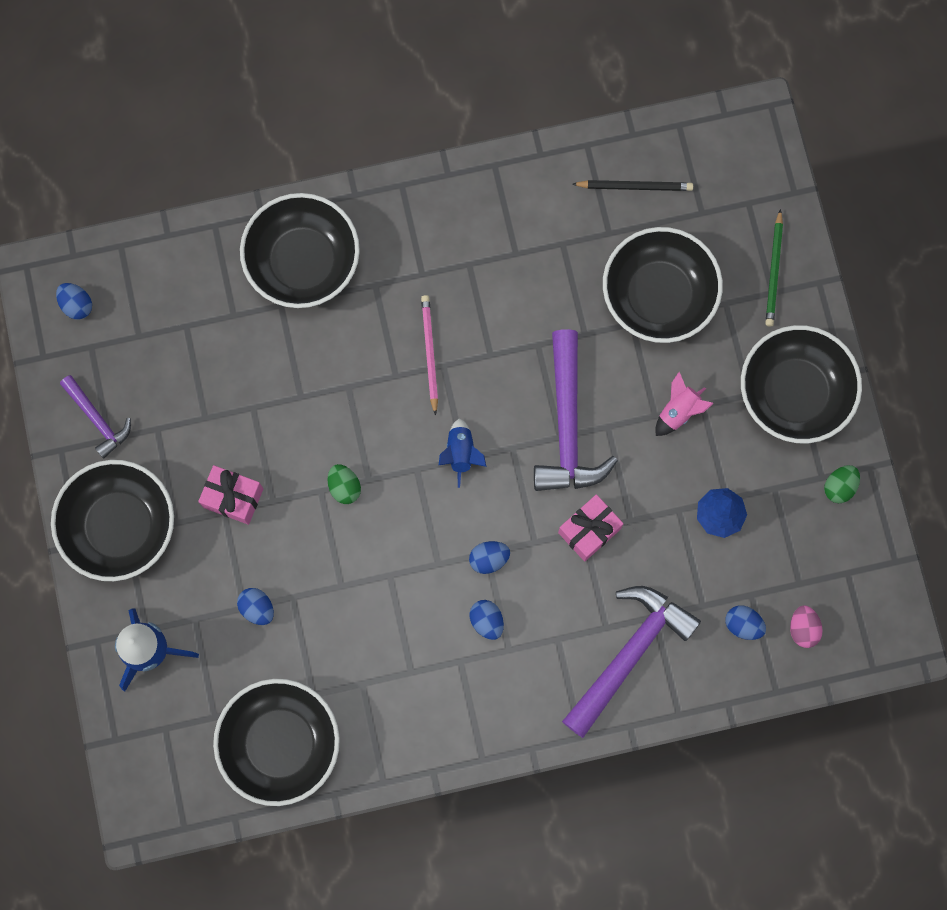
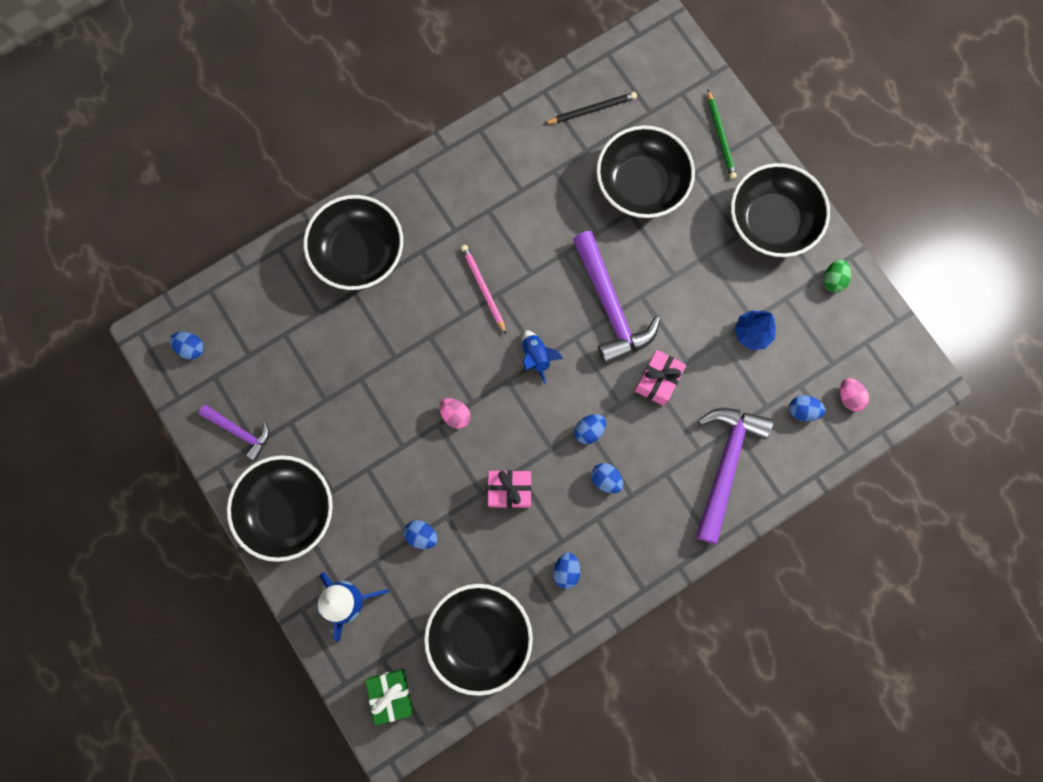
camera: 20 degrees left, 0 degrees up
pink gift [198,465,263,525] -> pink gift moved to [488,470,532,508]
green egg [328,464,361,504] -> pink egg [440,398,470,429]
pink rocket [656,372,714,436] -> none
none -> green gift [365,669,413,725]
none -> blue egg [553,552,580,589]

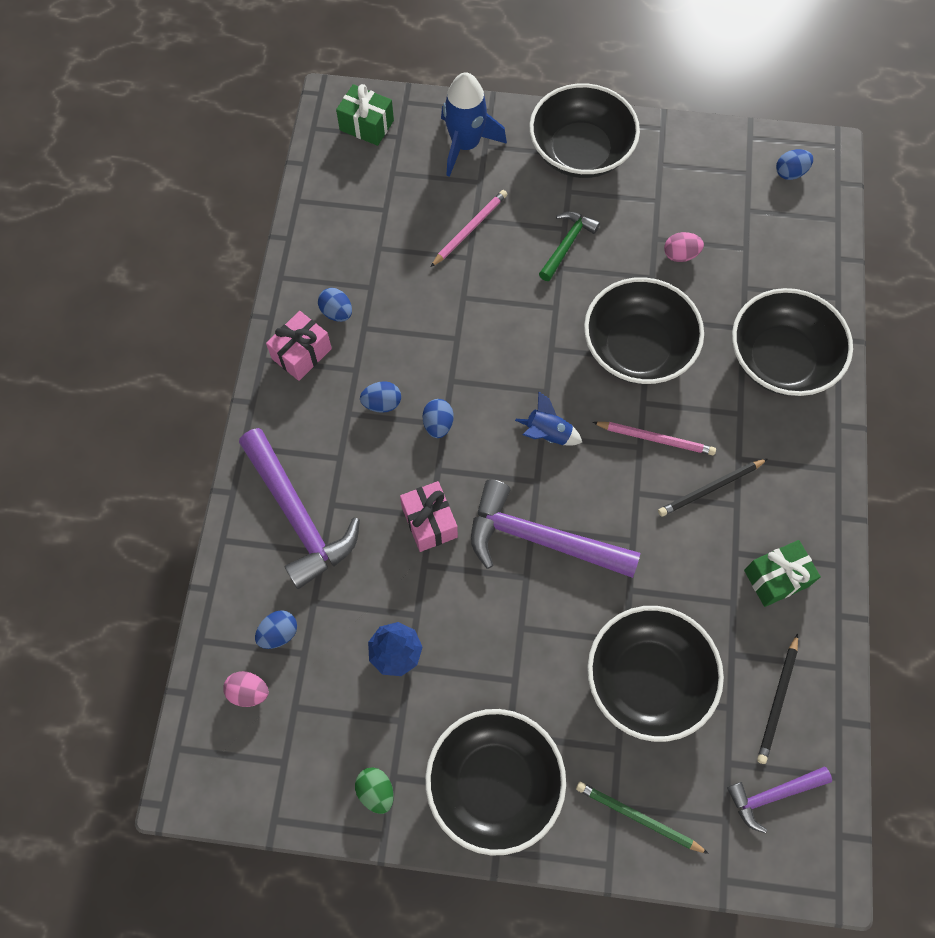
camera: 130 degrees right, 10 degrees down
purple hammer [199,405,269,461] -> purple hammer moved to [727,767,832,833]
blue egg [404,520,438,549] -> pink pencil [431,190,507,267]
black bowl [424,584,533,696] -> black bowl moved to [584,277,704,384]
pink egg [440,398,470,429] -> pink egg moved to [664,232,704,262]
pink gift [488,470,532,508] -> pink gift moved to [266,311,332,381]
none -> green hammer [539,211,600,281]
none -> black pencil [658,459,768,517]
none -> green gift [744,540,821,607]

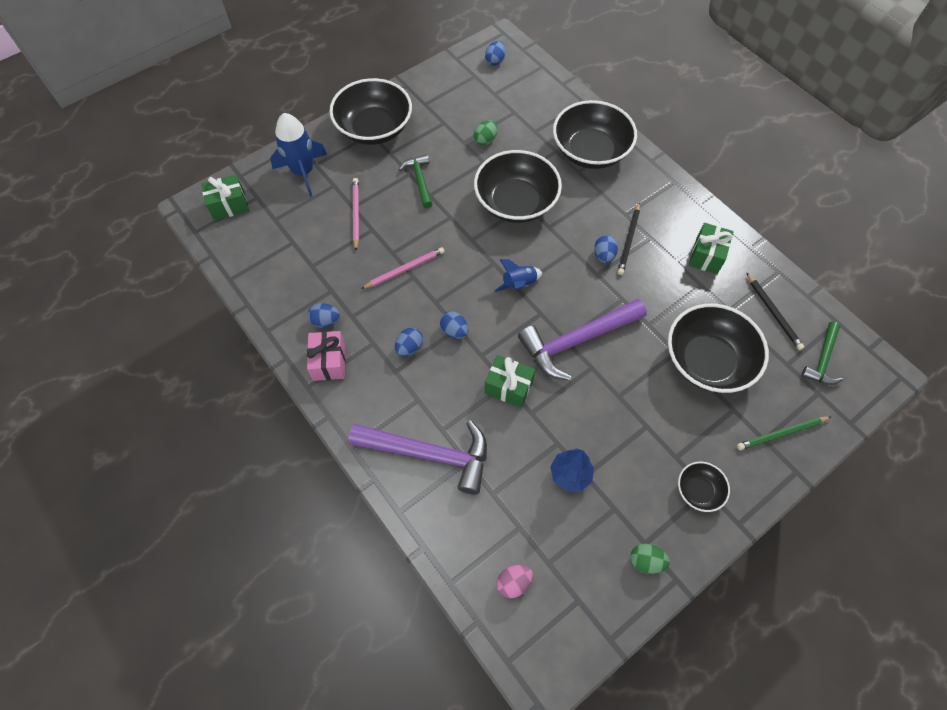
camera: 45 degrees left, 5 degrees down
blue egg [255,610,297,649] -> blue egg moved to [594,235,618,263]
pink gift [400,481,458,552] -> green gift [485,355,535,408]
black bowl [425,709,566,856] -> black bowl [678,462,730,512], size x0.48
pink pencil [593,422,716,455] -> pink pencil moved to [361,247,445,289]
pink egg [664,232,704,262] -> green egg [474,120,497,146]
purple hammer [727,767,832,833] -> green hammer [801,321,843,385]

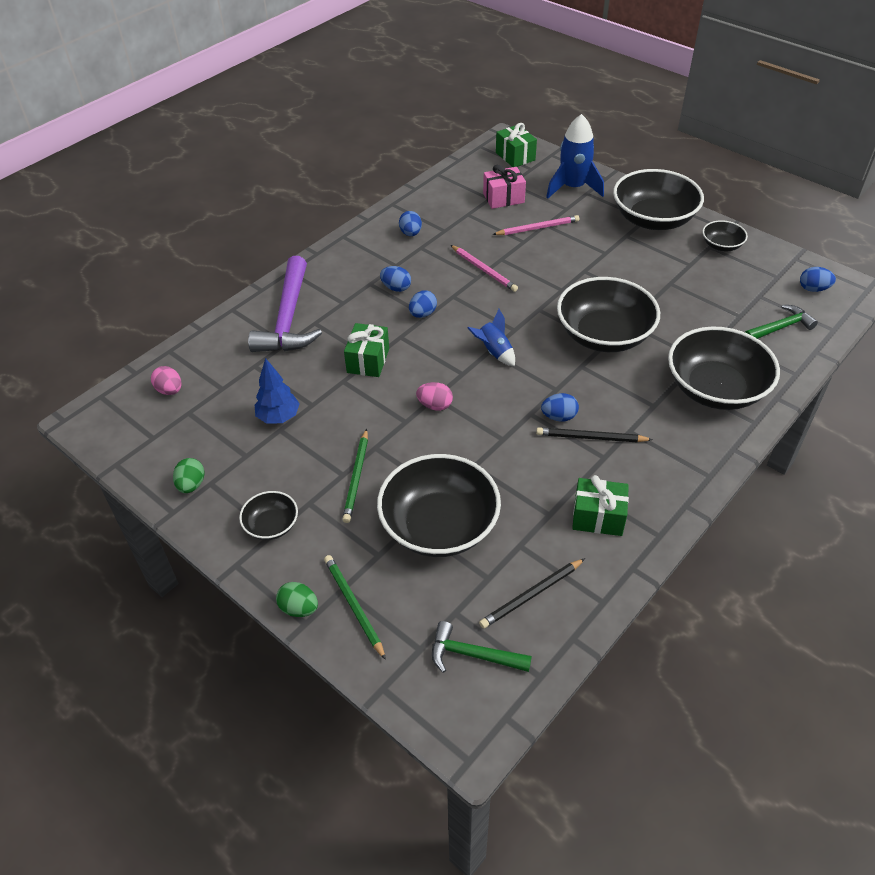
camera: 80 degrees right, 15 degrees down
pink gift [307,331,346,381] -> pink gift moved to [483,165,526,209]
green hammer [399,154,433,208] -> green hammer moved to [745,305,818,339]
green egg [474,120,497,146] -> green egg moved to [276,582,318,617]
purple hammer [518,299,647,381] -> pink egg [416,382,453,411]
none -> green pencil [342,429,368,523]
none -> black bowl [702,220,748,251]

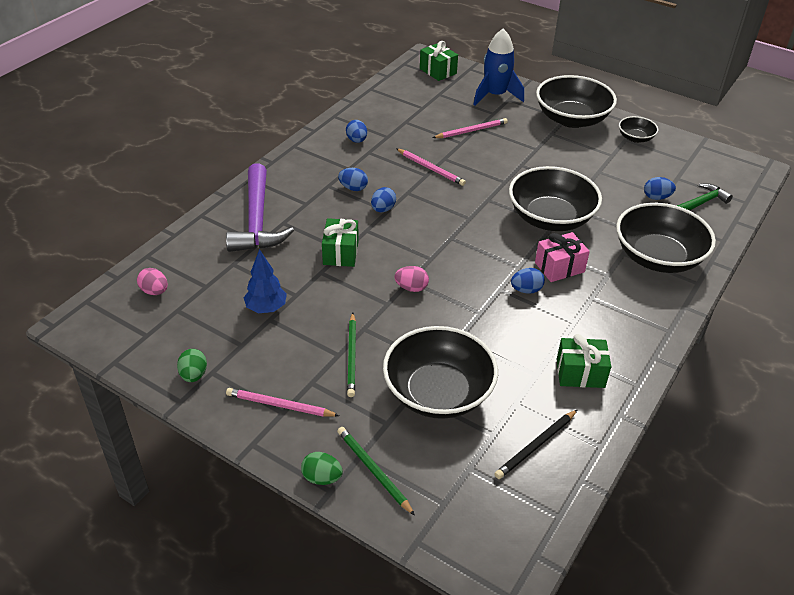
camera: 10 degrees left, 5 degrees down
black bowl [239,491,298,540] -> pink pencil [226,388,340,417]
green hammer [432,621,532,673] -> none
blue rocket [468,309,515,366] -> none
pink gift [483,165,526,209] -> pink gift moved to [535,232,590,282]
black pencil [536,427,653,442] -> none
blue egg [800,267,836,292] -> blue egg moved to [644,177,676,200]

